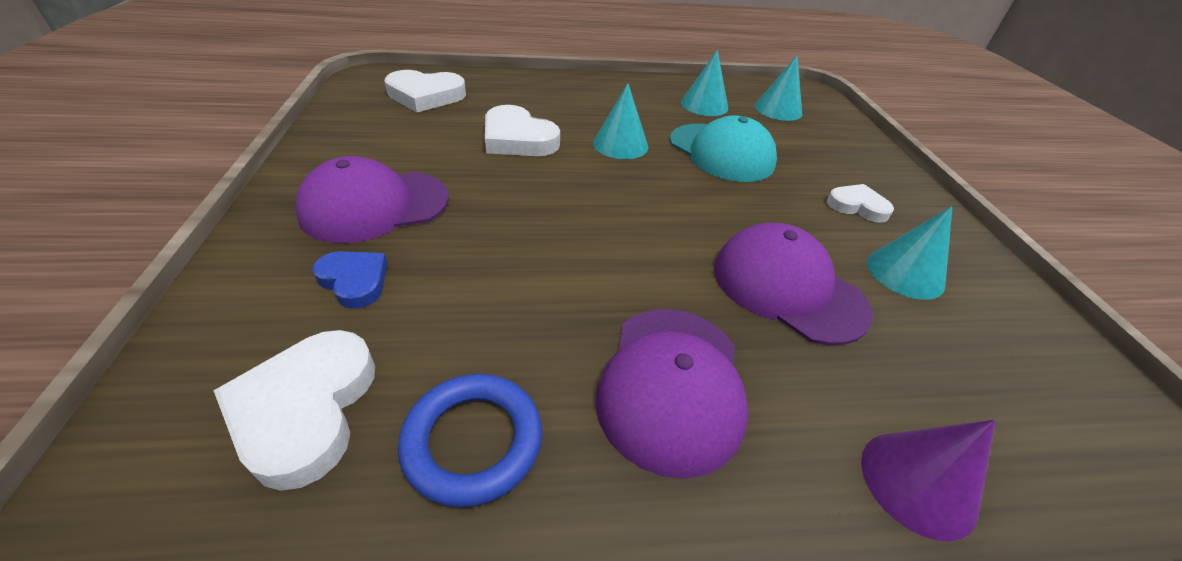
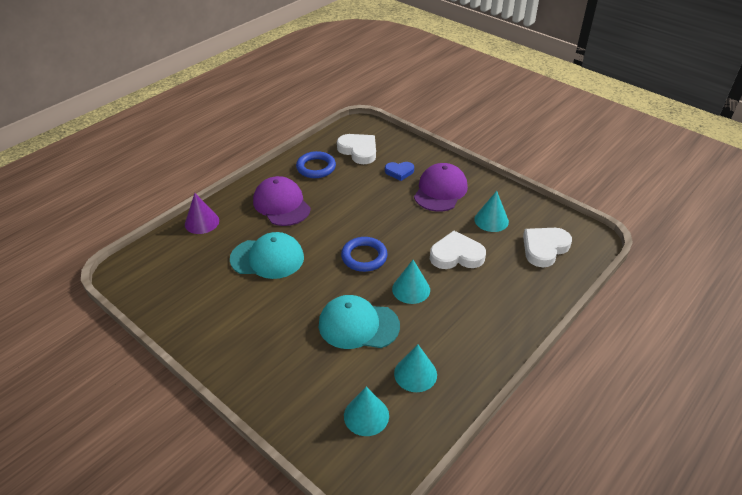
camera: 140 degrees right, 0 degrees up
purple cap [714,223,872,345] -> turquoise cap [230,232,304,279]
white heart [827,184,894,223] -> none
turquoise cone [867,206,952,300] -> turquoise cone moved to [474,191,509,232]
none -> blue ring [341,237,388,272]

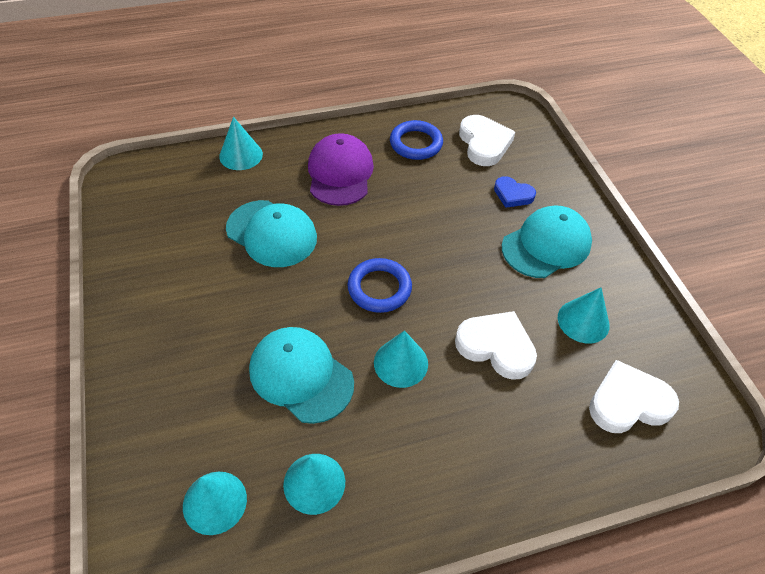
camera: 30 degrees right, 10 degrees up
purple cone [185,193,219,234] -> turquoise cone [219,117,263,170]
purple cap [414,163,468,212] -> turquoise cap [502,205,592,278]

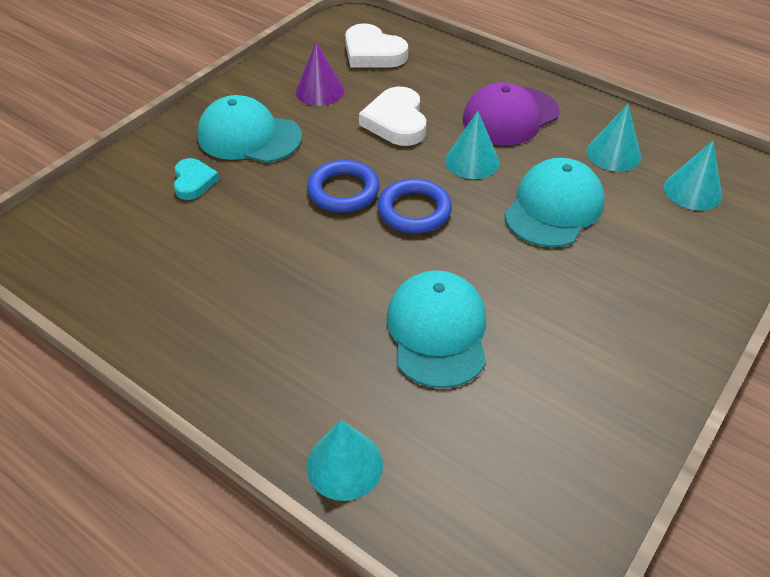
camera: 125 degrees left, 5 degrees down
turquoise cap [249,327,354,424] -> turquoise cap turned 150 degrees counterclockwise [504,158,604,248]
purple cap [308,133,374,206] -> purple cap moved to [463,82,560,145]
blue ring [390,120,443,160] -> blue ring moved to [307,160,379,213]
white heart [459,115,515,166] -> none
blue heart [494,176,536,208] -> turquoise heart [174,158,219,200]
turquoise cone [558,287,610,343] -> purple cone [295,42,344,106]

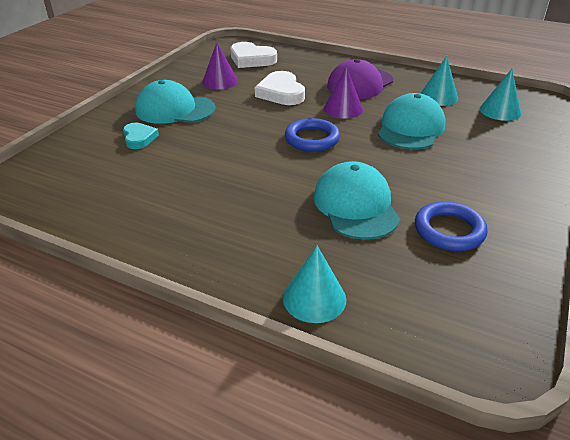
camera: 10 degrees left, 10 degrees down
blue ring [307,160,379,213] -> blue ring moved to [415,201,488,251]
turquoise cone [445,111,500,179] -> purple cone [324,67,363,118]

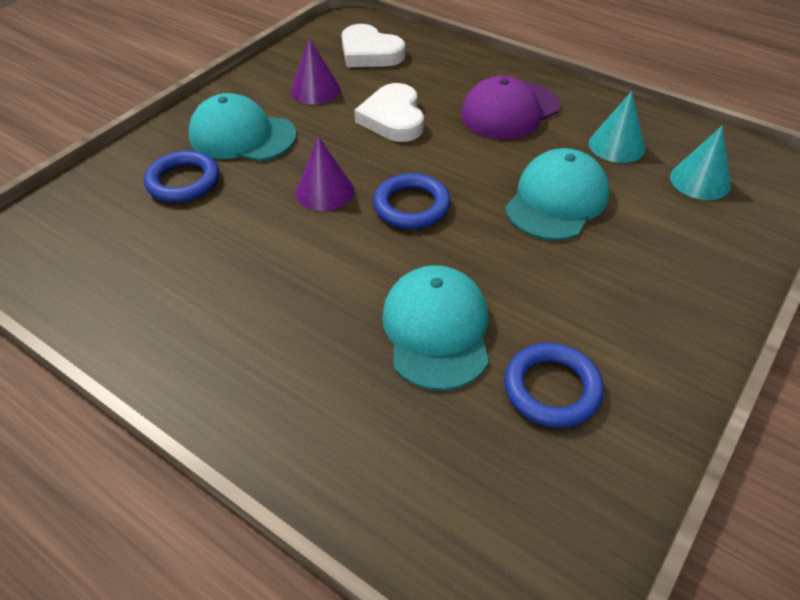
camera: 10 degrees right, 10 degrees up
turquoise heart [123,123,159,149] -> blue ring [144,150,219,203]
turquoise cone [283,246,346,323] -> none
purple cone [324,67,363,118] -> purple cone moved to [296,137,354,211]

